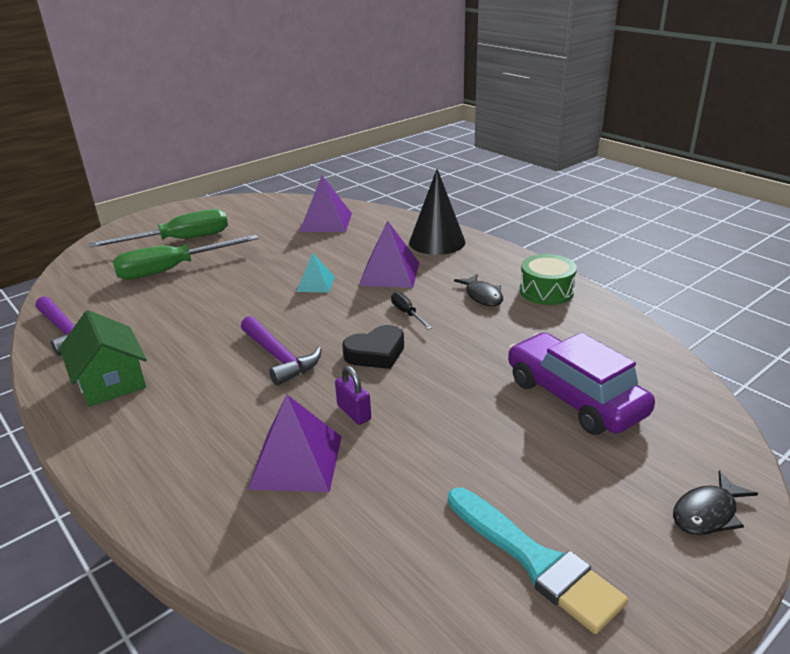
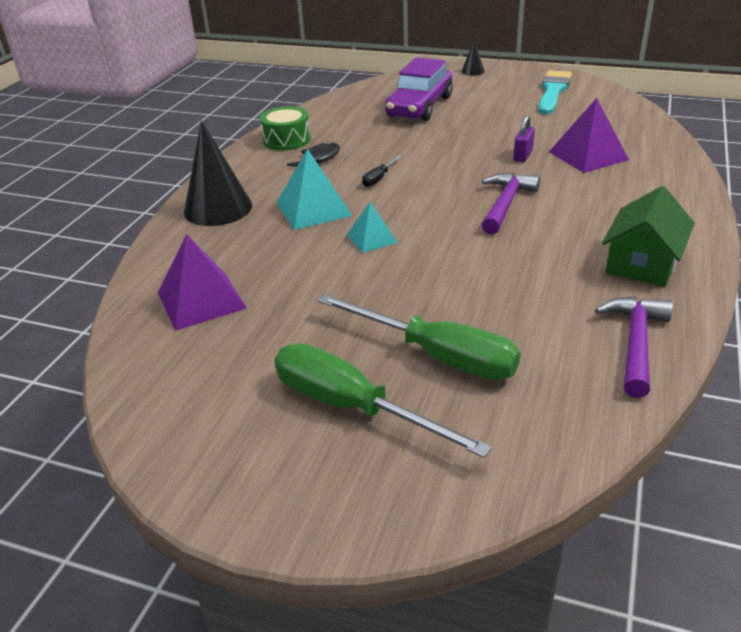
camera: 120 degrees left, 5 degrees up
black heart [342,325,404,369] -> none
purple pyramid [359,221,419,288] -> turquoise pyramid [276,149,353,230]
black fish [673,470,758,535] -> black cone [461,41,485,76]

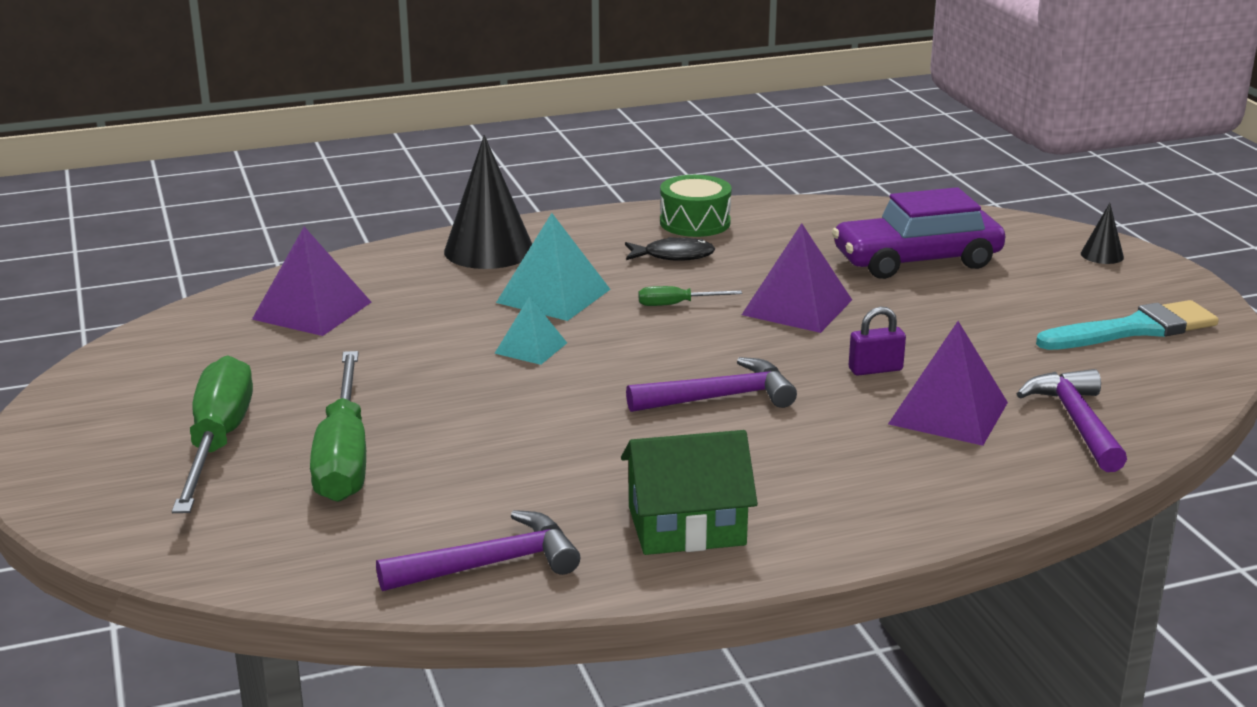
camera: 50 degrees right, 10 degrees down
black screwdriver [362,154,403,187] -> green screwdriver [638,286,742,306]
none -> purple pyramid [742,223,852,333]
none -> purple hammer [1017,369,1127,472]

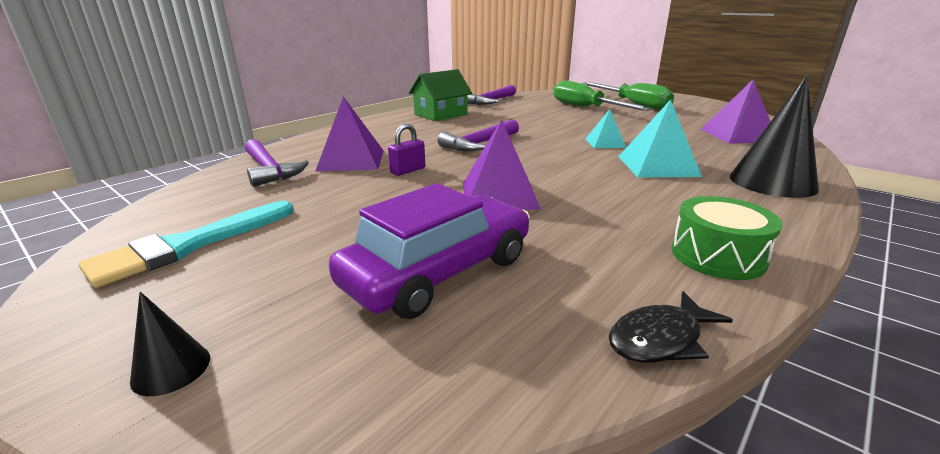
camera: 150 degrees right, 0 degrees up
black fish [625,237,715,261] -> black fish moved to [609,291,733,362]
green screwdriver [638,286,742,306] -> none

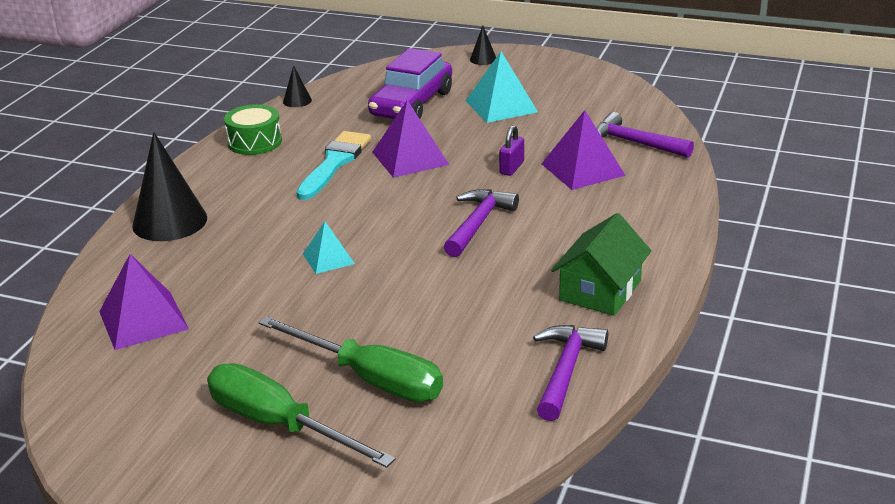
camera: 160 degrees right, 5 degrees up
turquoise brush [79,201,294,288] -> turquoise brush moved to [296,131,371,200]
black fish [609,291,733,362] -> black cone [283,65,312,107]
turquoise pyramid [618,99,702,177] -> turquoise pyramid moved to [466,52,538,123]

